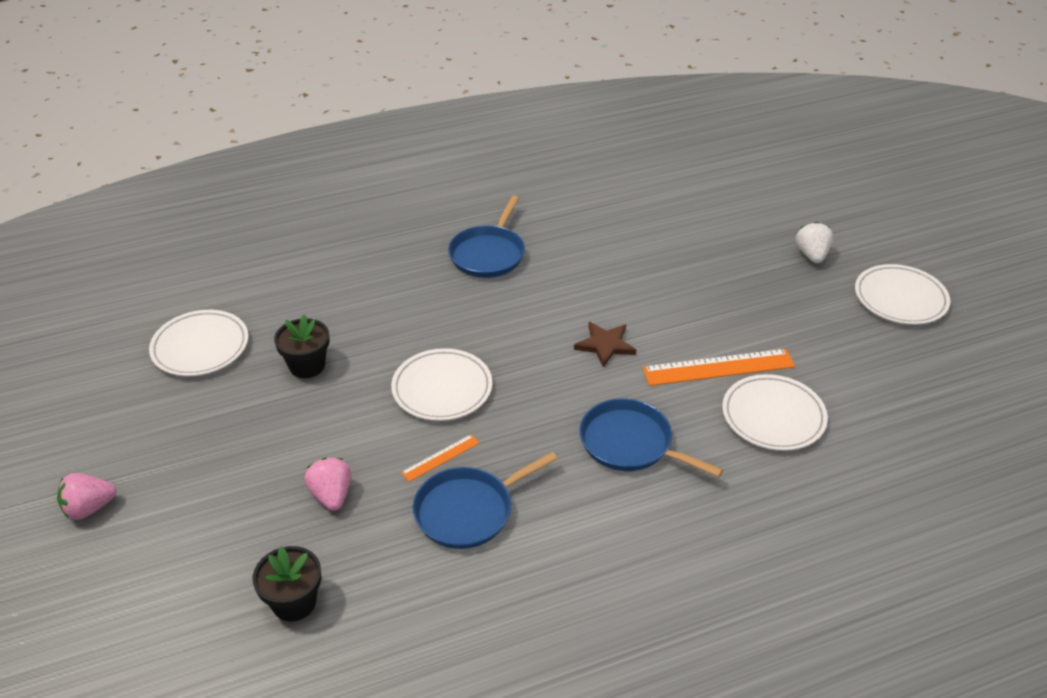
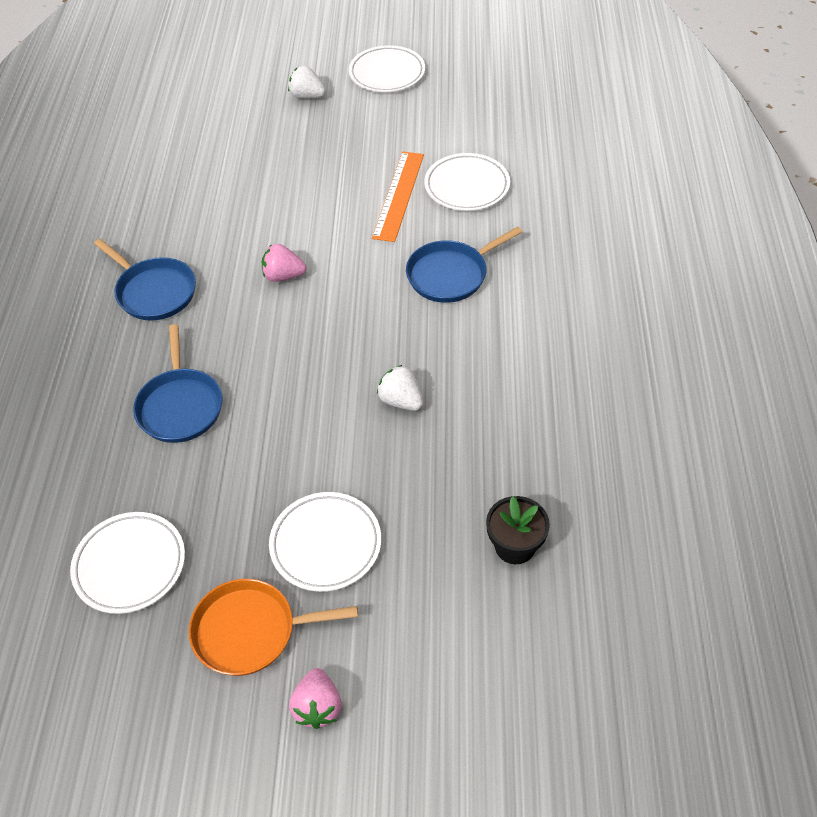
camera: 65 degrees left, 10 degrees up
black flower pot [274,315,330,378] -> none
pink strawberry [304,458,351,511] -> pink strawberry moved to [262,244,307,282]
white plate [391,348,492,421] -> white plate moved to [269,492,381,592]
orange ruler [401,434,479,482] -> white strawberry [377,365,423,411]
blue pan [412,452,558,549] -> blue pan moved to [133,324,222,443]
brown star [574,322,636,368] -> none
none -> orange pan [189,579,358,676]

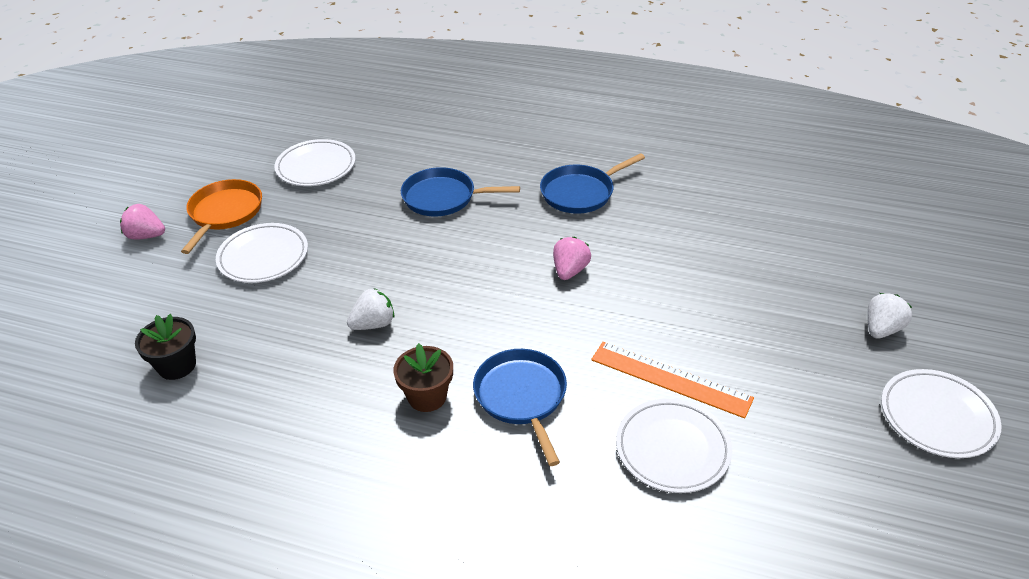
camera: 105 degrees right, 10 degrees down
none -> brown flower pot [393,343,453,412]

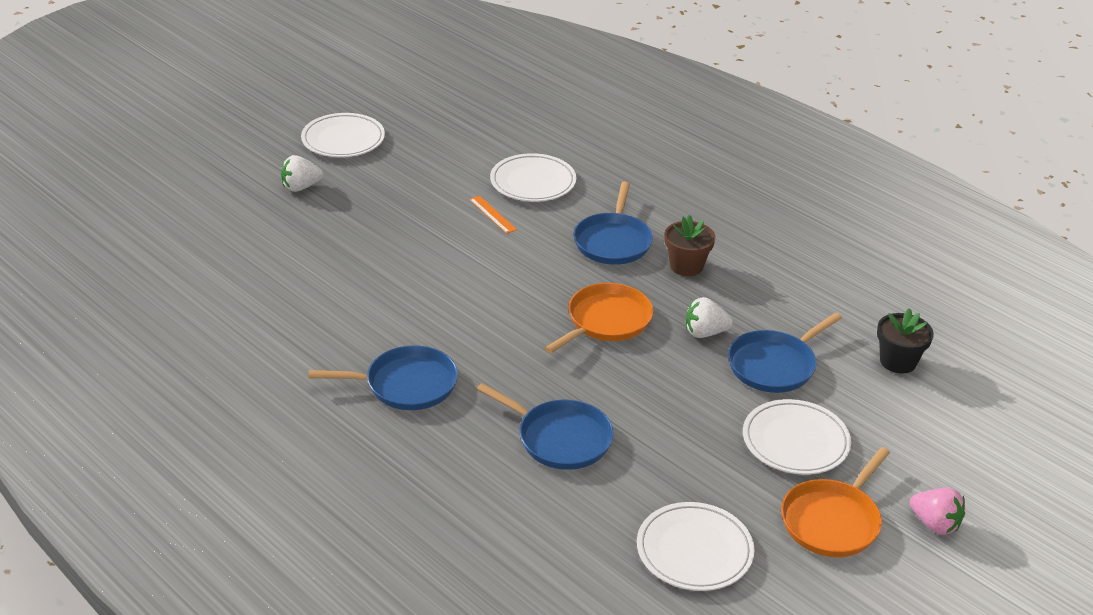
camera: 155 degrees left, 5 degrees down
pink strawberry [553,237,591,280] -> none
orange ruler [591,342,754,418] -> orange ruler [469,196,517,234], size x0.52
none -> orange pan [545,283,653,353]
none -> blue pan [728,312,842,393]

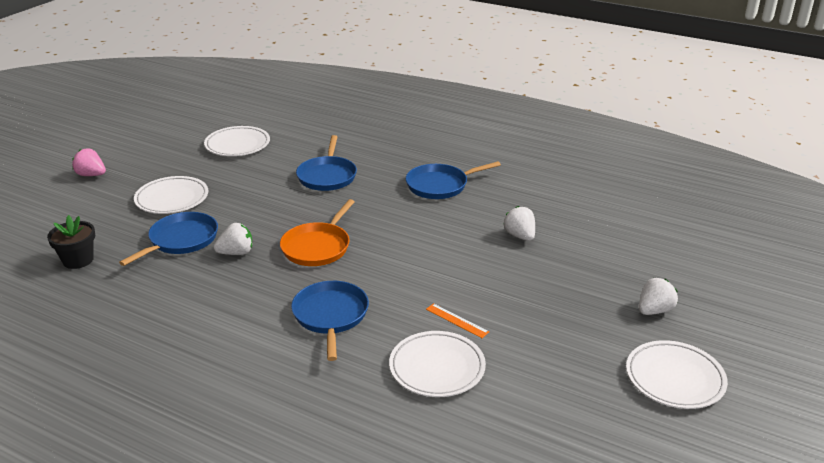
camera: 165 degrees right, 5 degrees down
blue pan [477,383,614,470] -> blue pan turned 105 degrees counterclockwise [296,135,357,191]
brown flower pot [664,215,715,276] -> none
orange pan [781,447,890,557] -> none
none -> white strawberry [503,206,535,241]

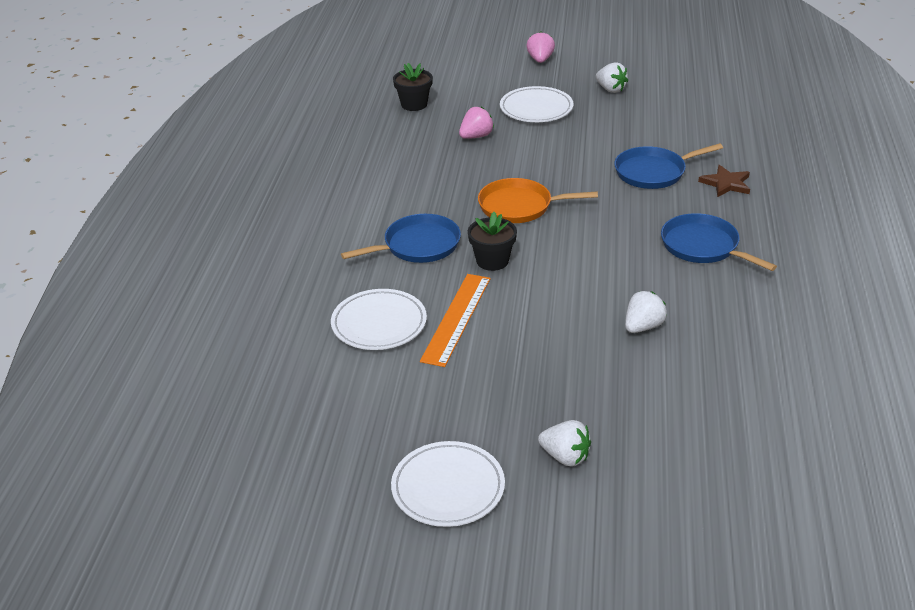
camera: 70 degrees right, 5 degrees up
blue pan [119,212,218,266] -> pink strawberry [459,107,494,139]
white plate [204,126,270,156] -> none
white strawberry [214,223,252,255] -> white strawberry moved to [596,62,628,93]
orange ruler [426,303,489,338] -> orange ruler [420,274,491,367], size x1.94
none -> black flower pot [468,212,517,271]
none -> brown star [698,165,750,197]

